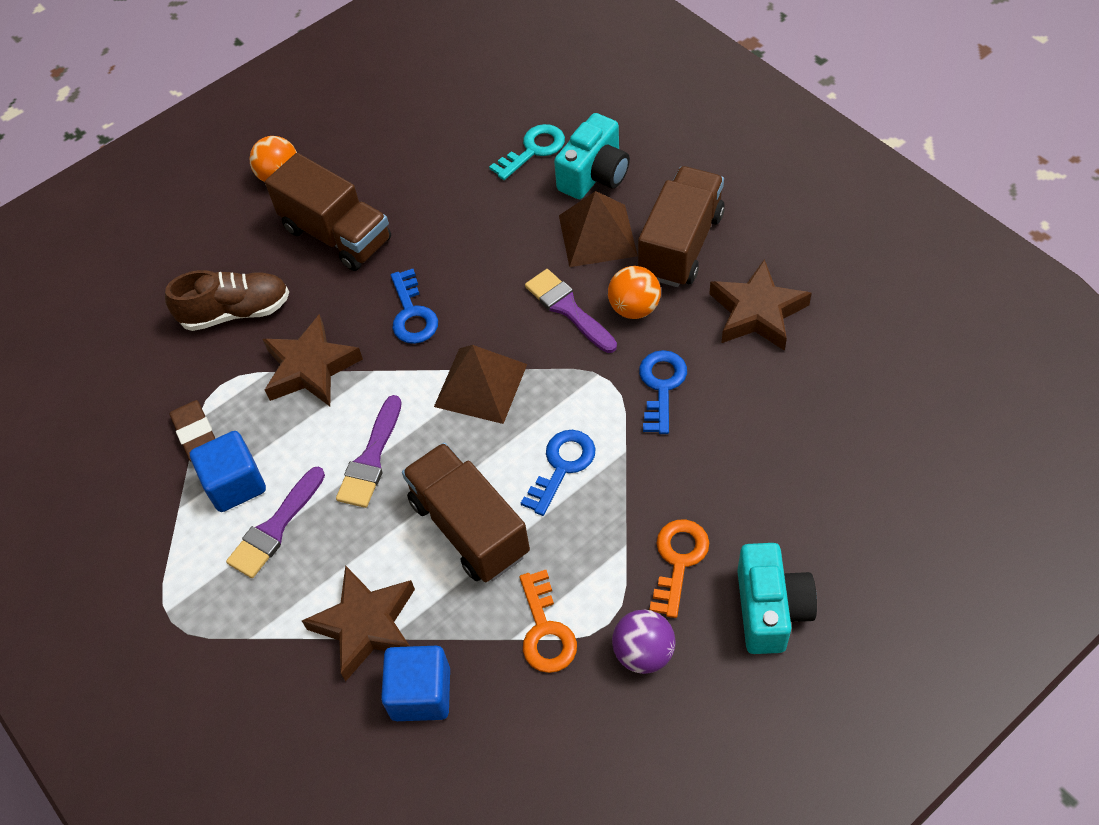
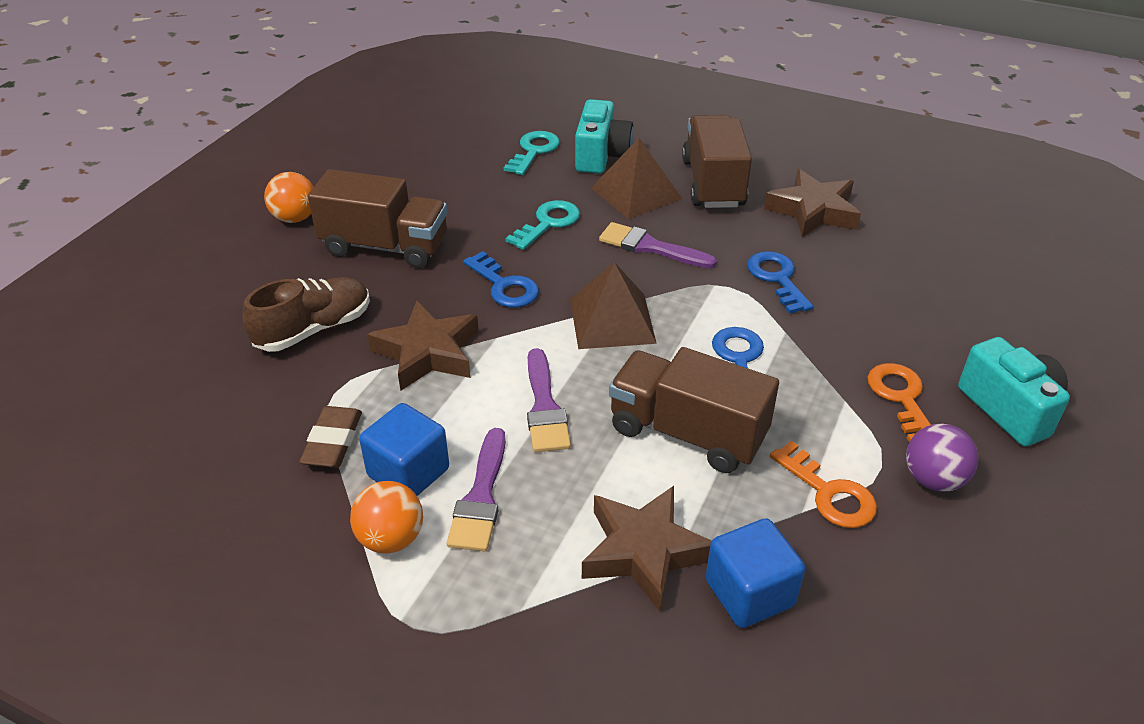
camera: 30 degrees left, 15 degrees down
brown eraser [169,400,216,462] -> brown eraser turned 60 degrees clockwise [300,406,362,468]
orange ball [608,266,661,319] -> orange ball moved to [350,481,423,554]
none -> turquoise key [505,200,580,250]

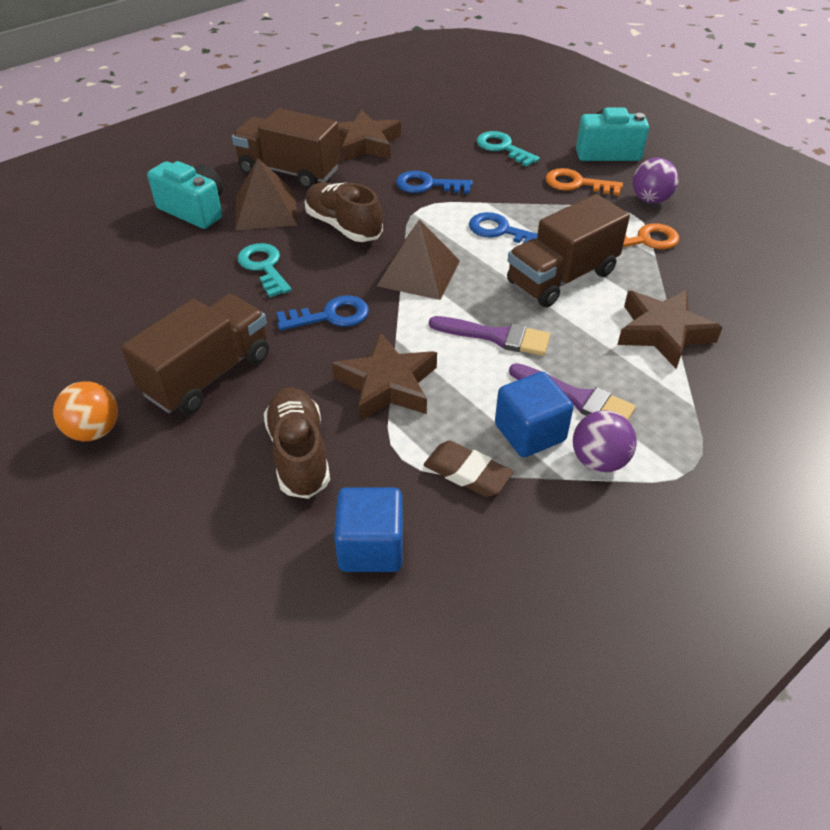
camera: 65 degrees left, 5 degrees up
orange ball [350,481,423,554] -> purple ball [573,410,637,473]
turquoise key [504,131,560,175] -> turquoise key moved to [476,131,540,167]
purple brush [599,222,717,268] -> brown shoe [304,182,383,242]
blue cube [706,518,805,628] -> blue cube moved to [334,487,403,572]

